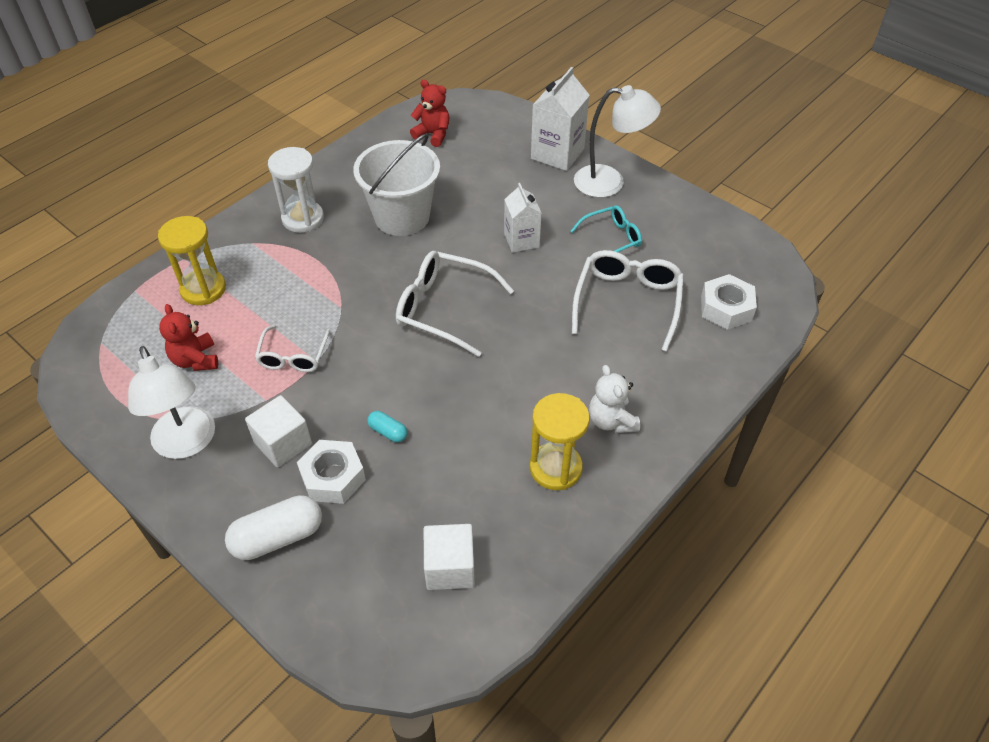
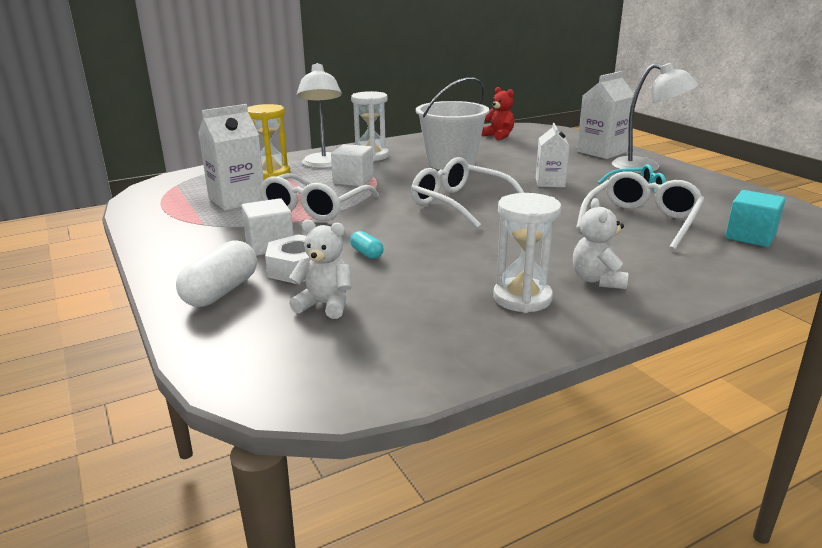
camera: 20 degrees right, 25 degrees down
white lamp [128,346,215,459] -> white lamp moved to [297,63,342,168]
red teddy bear [159,304,218,371] -> white carton [198,104,264,211]
white capsule [225,495,322,560] -> white capsule turned 60 degrees counterclockwise [176,240,257,307]
white glasses [255,325,331,372] -> white glasses [259,173,379,221], size x1.62
white cube [424,524,475,590] -> white cube moved to [331,144,374,186]
yellow hourglass [530,393,590,490] -> white hourglass [493,193,561,313]
white nut [701,274,757,330] -> turquoise cube [725,190,785,247]
none -> white teddy bear [289,219,352,319]

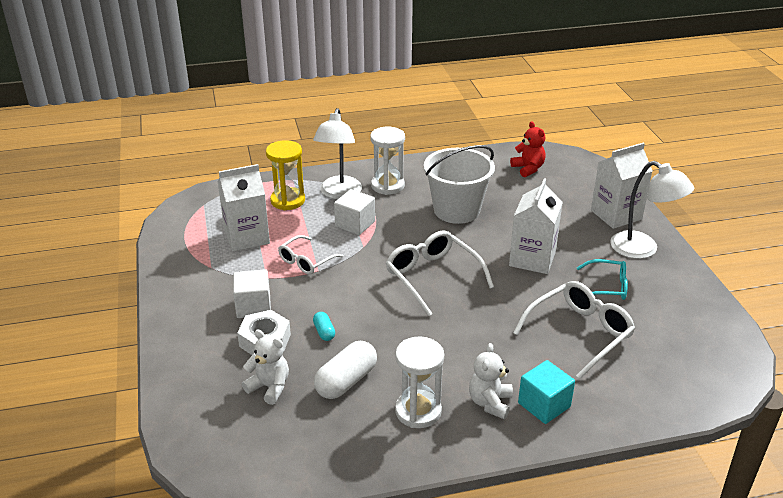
camera: 15 degrees right, 10 degrees up
white capsule [176,240,257,307] -> white capsule moved to [314,341,377,399]
white glasses [259,173,379,221] -> white glasses [278,235,344,274], size x0.62
white carton [536,123,569,187] -> white carton [509,178,563,274], size x1.53
turquoise cube [725,190,785,247] -> turquoise cube moved to [518,360,575,424]

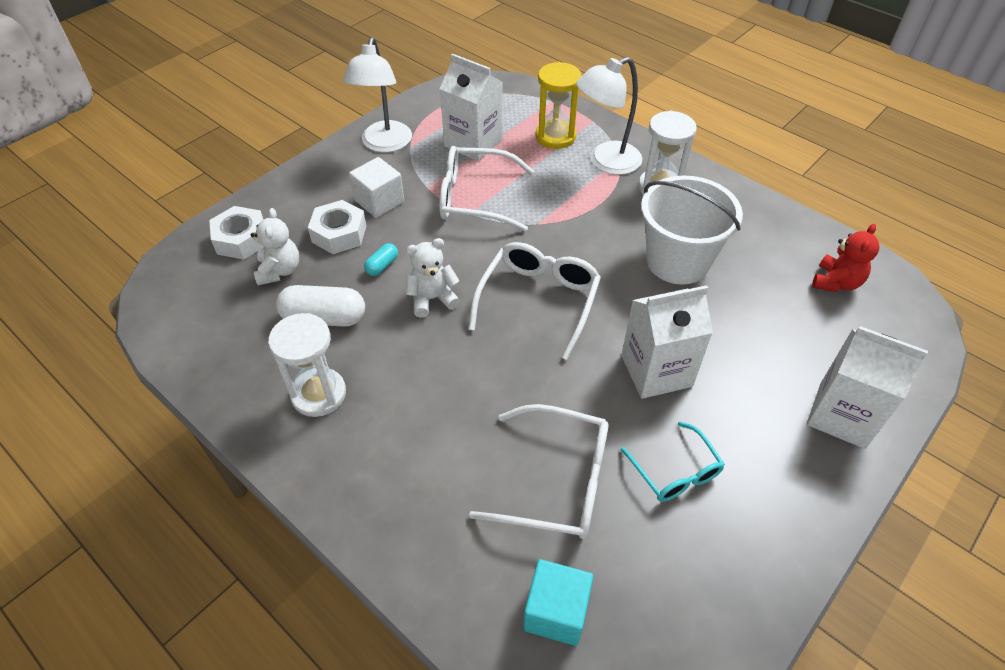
camera: 55 degrees right, 15 degrees up
white glasses [278,235,344,274] -> white glasses [439,146,534,232], size x1.62
white cube [334,189,375,235] -> none
white teddy bear [469,343,513,419] -> white teddy bear moved to [406,238,460,318]
turquoise cube [518,360,575,424] -> turquoise cube moved to [523,559,593,646]
white lamp [610,161,694,259] -> white lamp moved to [343,37,412,152]
none -> white nut [209,206,264,259]

